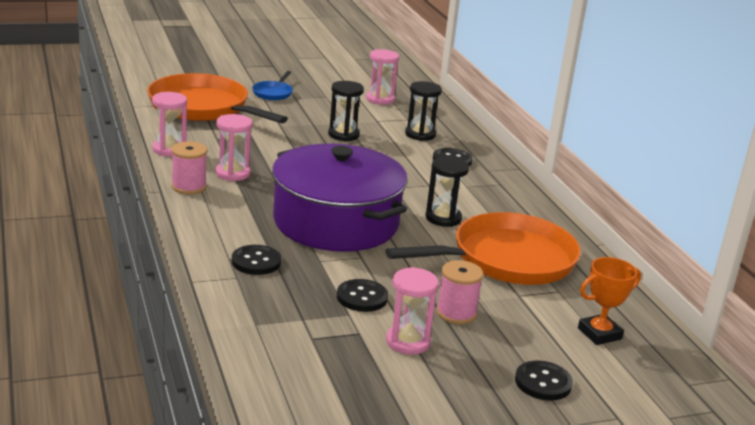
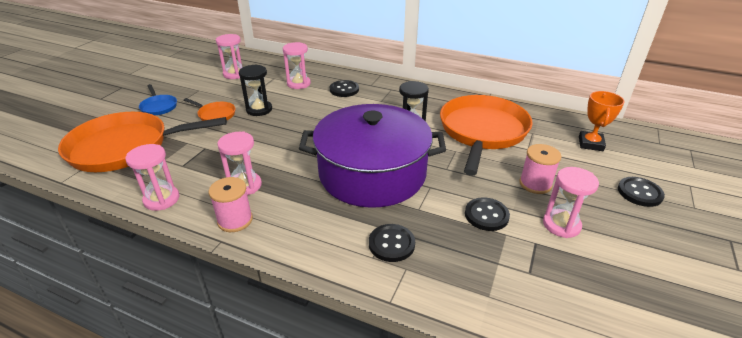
camera: 45 degrees left, 10 degrees up
black hourglass [405,81,442,141] -> pink hourglass [283,42,311,89]
none -> orange pan [184,98,236,121]

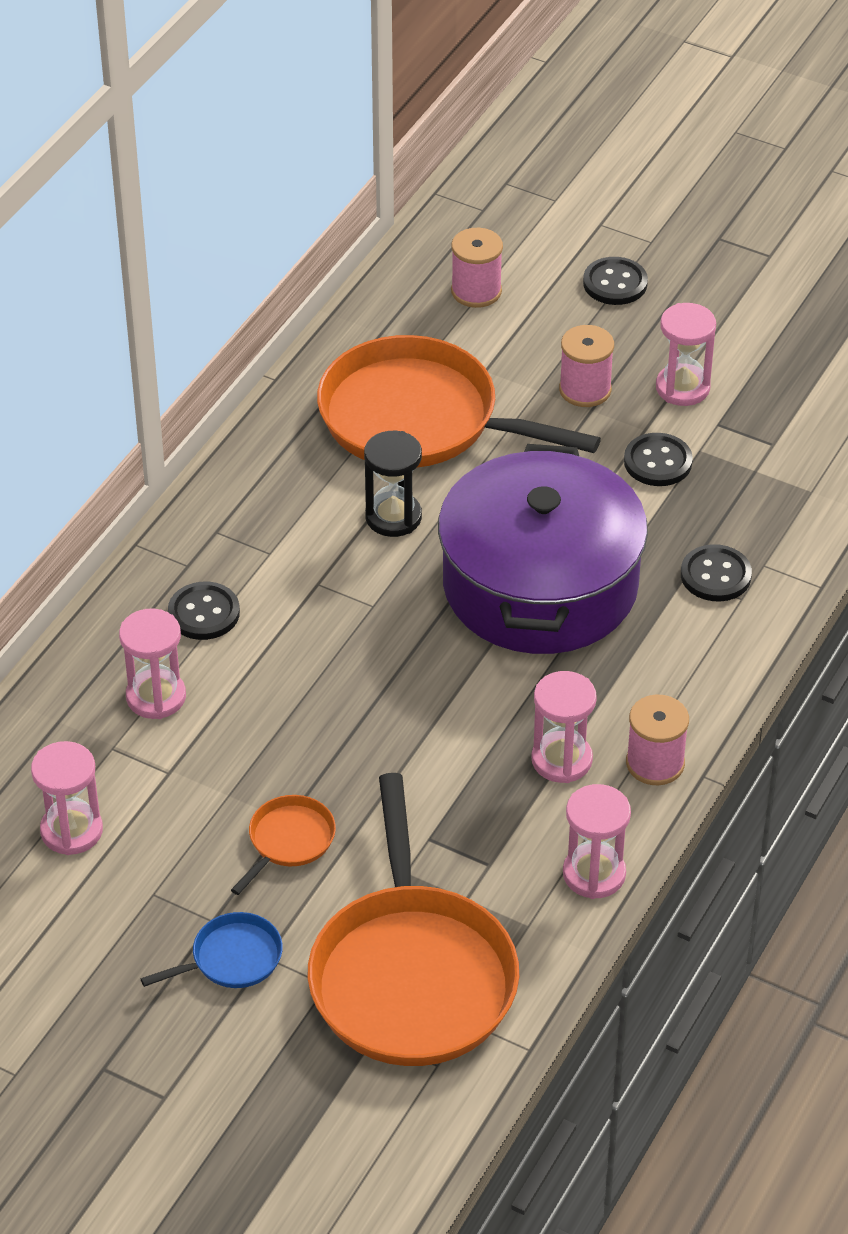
camera: 85 degrees left, 10 degrees up
black hourglass [239,64,272,116] -> none
orange trophy [579,91,625,151] -> pink spool [451,228,503,308]

